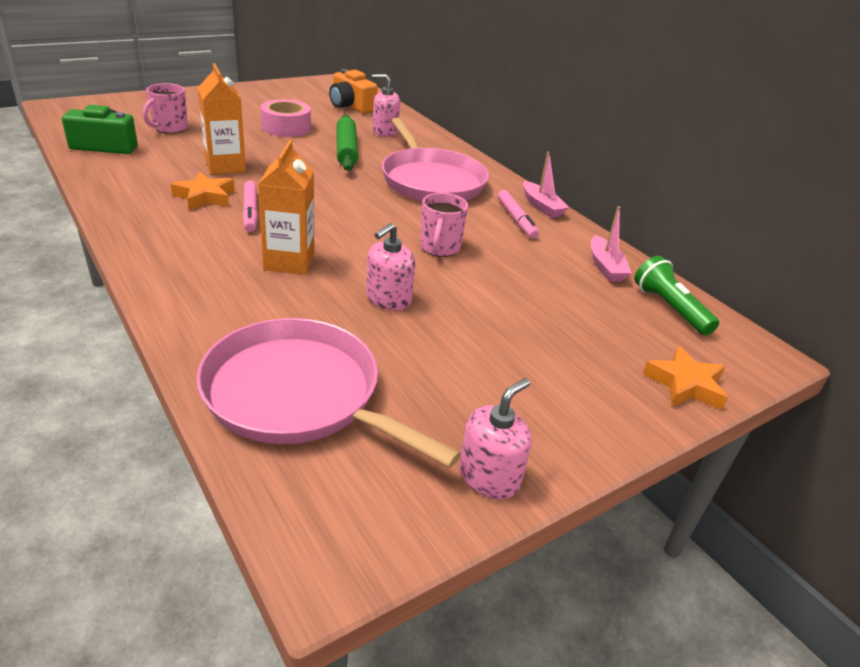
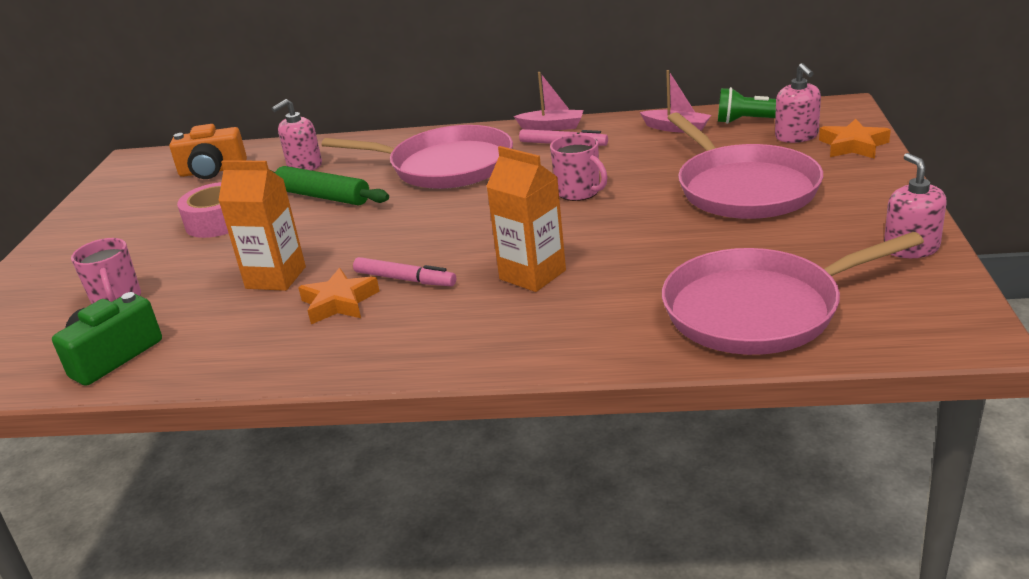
camera: 45 degrees left, 5 degrees down
pink soap dispenser [366,223,415,310] -> pink soap dispenser moved to [775,63,821,143]
none -> pink pan [668,112,823,219]

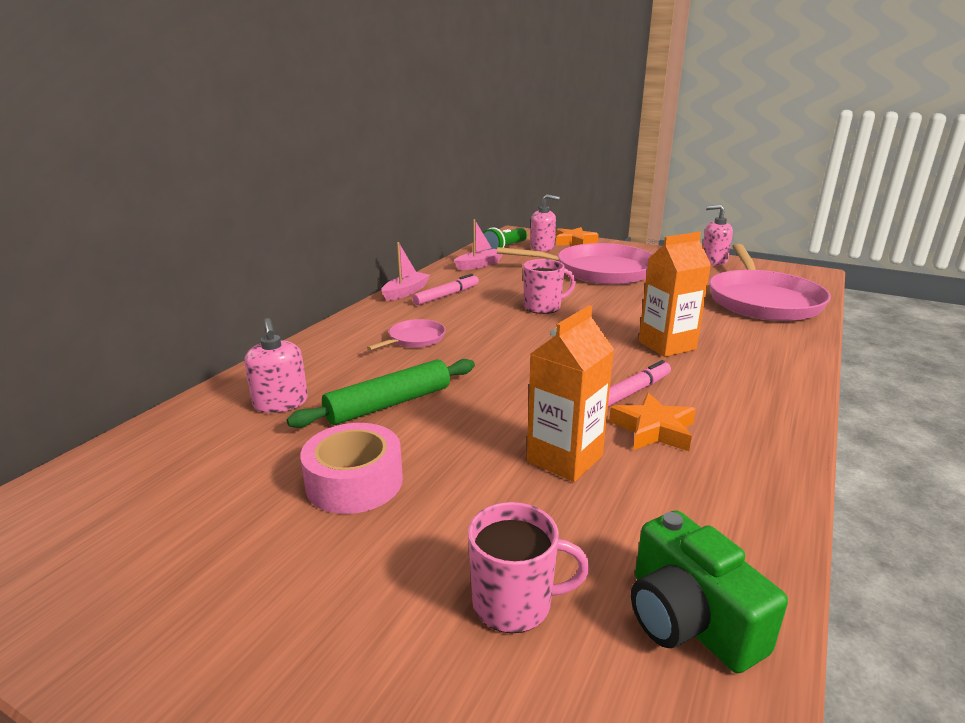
camera: 70 degrees left, 5 degrees down
orange camera [169,124,247,179] -> none
pink pan [322,125,513,189] -> pink pan [367,319,446,350], size x0.45

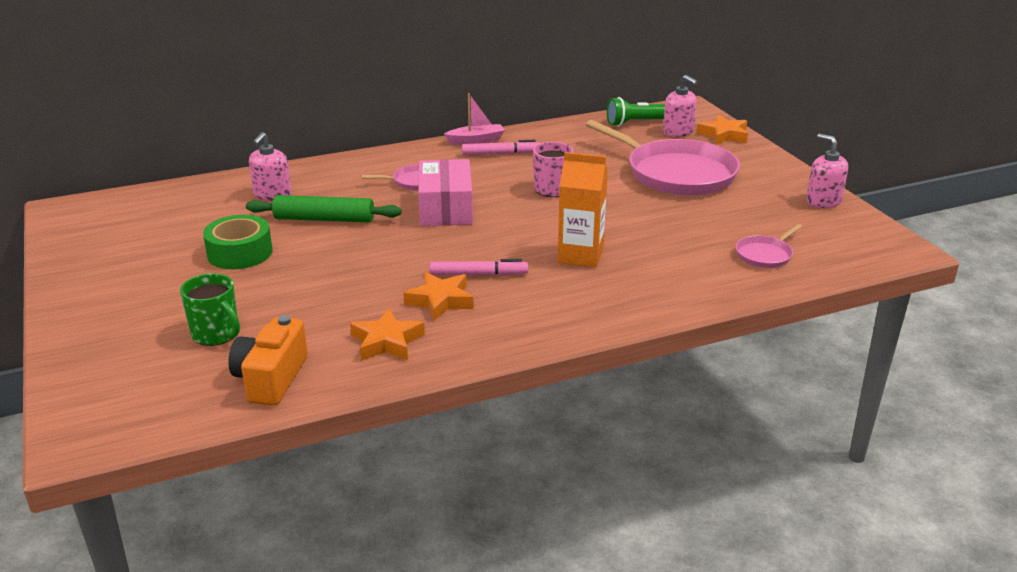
camera: 40 degrees right, 5 degrees up
pink tape [300,423,403,514] -> green tape [203,215,273,269]
pink boat [454,219,503,270] -> none
pink mug [468,502,589,633] -> green mug [180,273,240,346]
orange carton [527,305,614,482] -> none
green camera [631,511,788,673] -> orange camera [228,315,308,406]
pink pan [709,244,831,321] -> pink pan [736,224,802,268], size x0.45
none -> orange star [350,308,425,361]
none -> pink box [418,159,473,226]

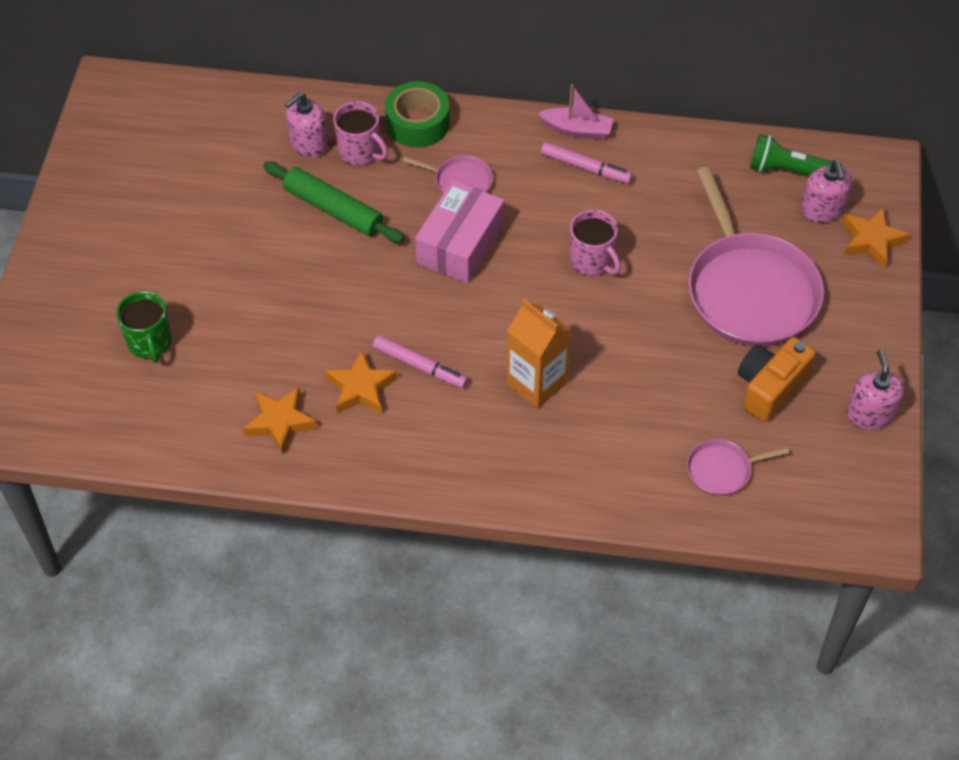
camera: 30 degrees right, 25 degrees up
green tape [203,215,273,269] -> green tape moved to [385,81,450,147]
orange camera [228,315,308,406] -> orange camera moved to [738,337,816,422]
none -> pink mug [333,101,388,166]

